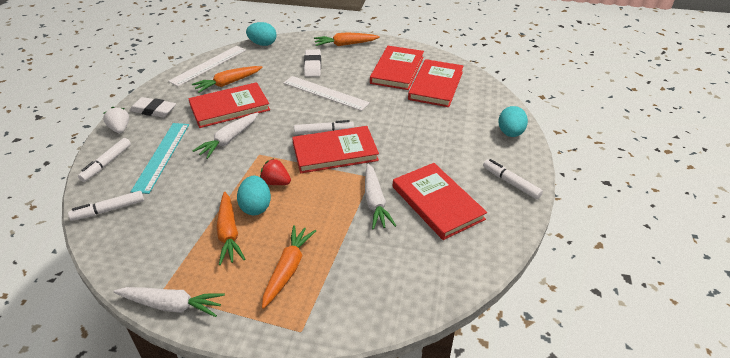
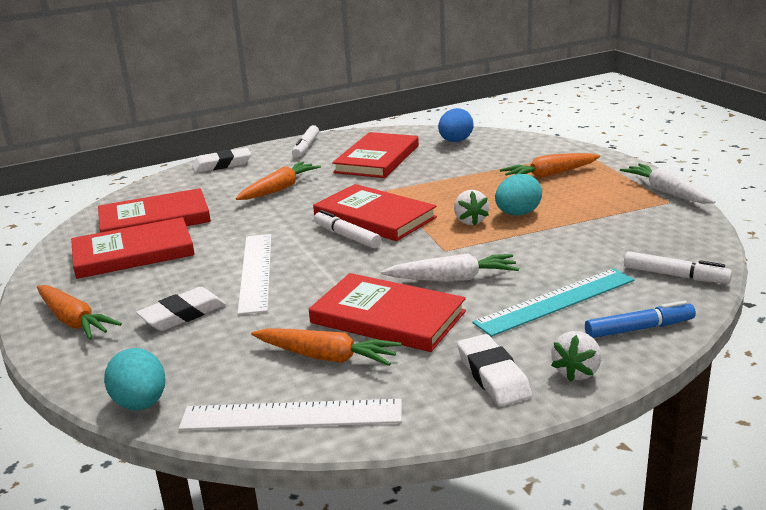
camera: 125 degrees left, 15 degrees down
white marker [78,138,131,182] -> blue marker [585,301,696,338]
orange carrot [217,192,245,265] -> orange carrot moved to [236,161,321,200]
red strawberry [260,159,291,185] -> white strawberry [454,190,489,225]
white carrot [365,164,396,230] -> none
turquoise egg [499,106,528,137] -> white eraser [192,148,251,173]
none -> blue egg [438,108,474,142]

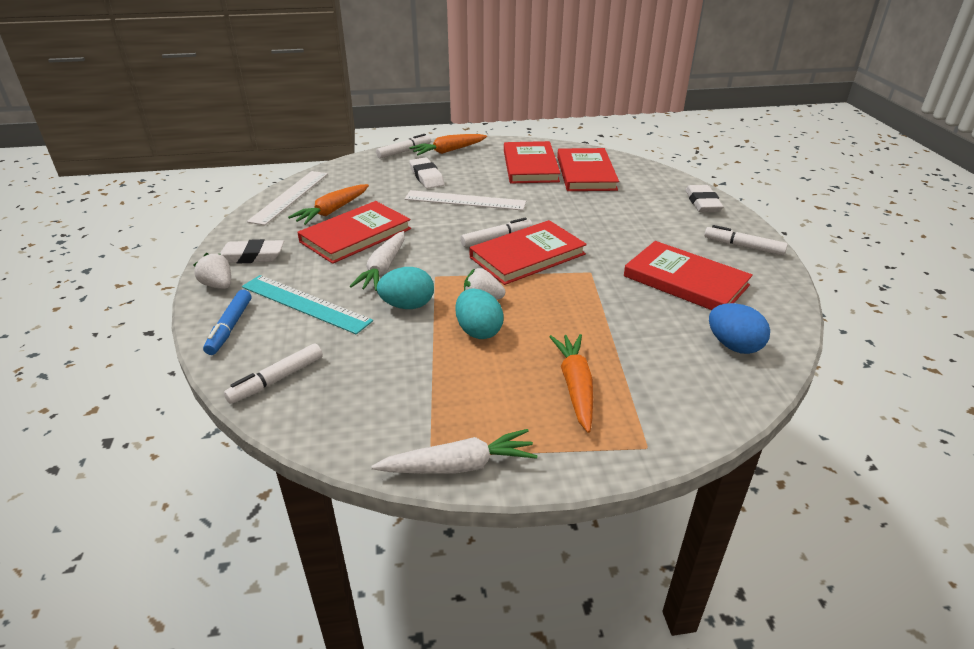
camera: 105 degrees right, 10 degrees up
turquoise egg [104,348,165,410] -> turquoise egg moved to [377,267,434,309]
orange carrot [236,161,321,200] -> none
turquoise ruler [472,268,635,337] -> turquoise ruler turned 45 degrees counterclockwise [242,275,373,334]
none -> white marker [376,134,431,159]

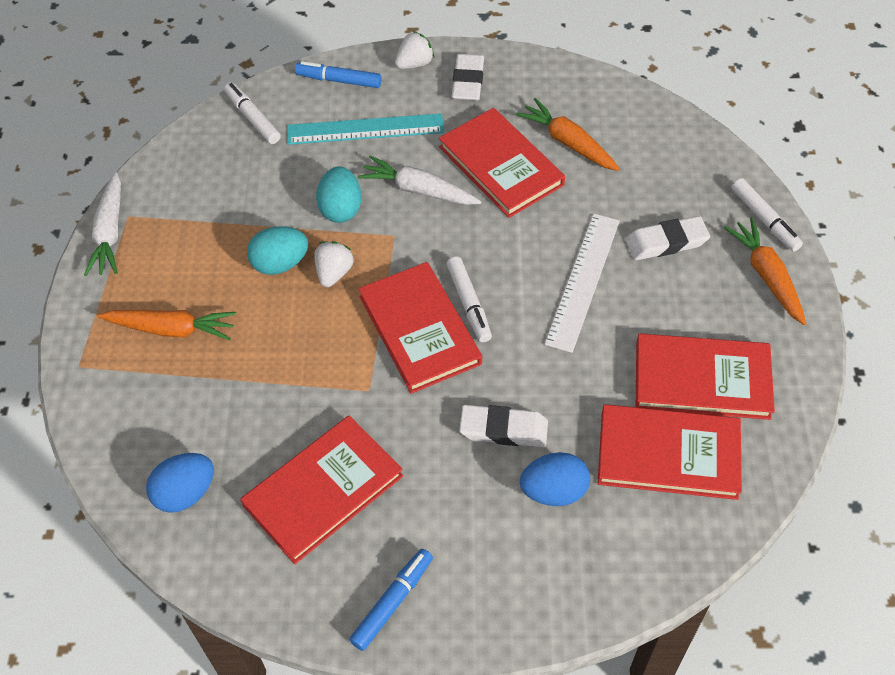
camera: 100 degrees right, 20 degrees up
turquoise ruler [242,275,373,334] -> turquoise ruler turned 45 degrees clockwise [287,113,444,145]
white ruler [247,171,328,225] -> none
white eraser [685,185,724,212] -> white eraser moved to [459,405,548,447]
white marker [704,225,788,256] -> blue marker [349,549,433,651]
none -> blue egg [520,452,590,506]

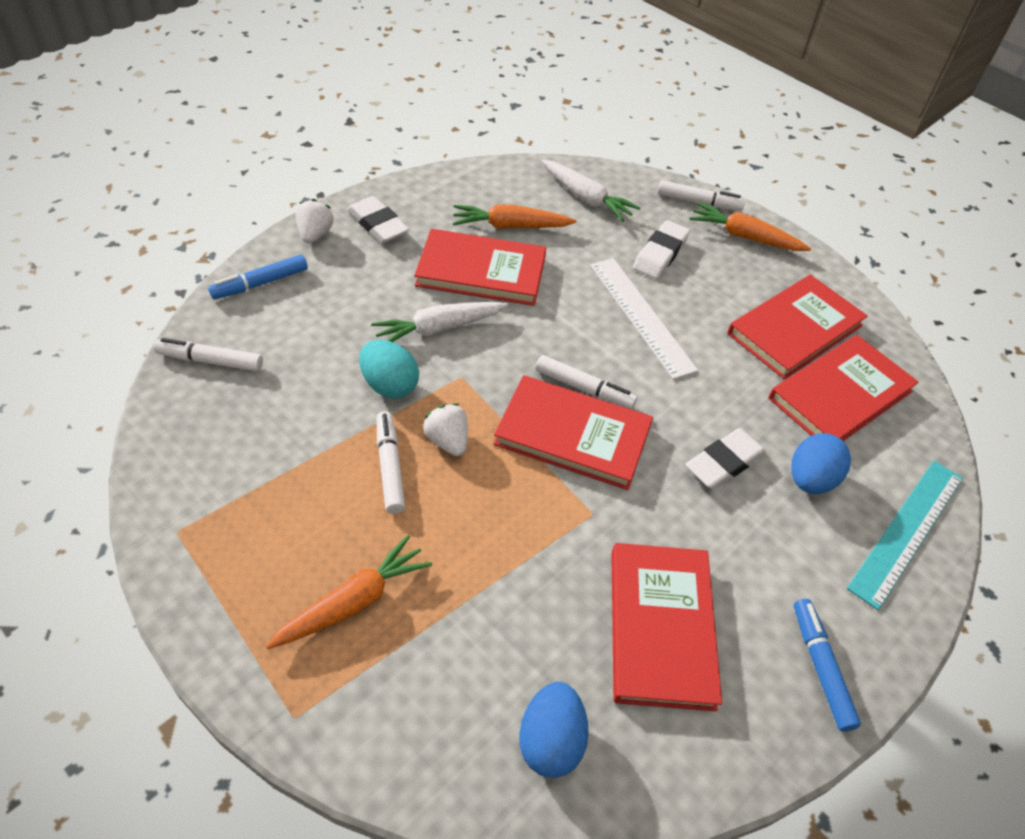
camera: 50 degrees left, 5 degrees down
white carrot [84,172,121,276] -> white carrot moved to [541,160,641,222]
turquoise egg [247,226,308,275] -> white marker [377,411,405,514]
turquoise ruler [287,113,444,145] -> turquoise ruler moved to [847,461,963,610]

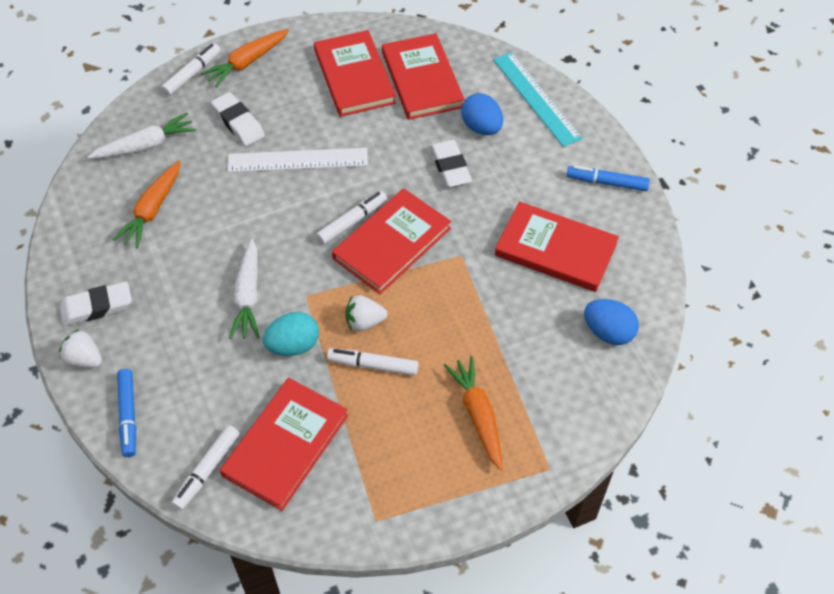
camera: 65 degrees left, 5 degrees up
red book [414,229,546,306] -> red book moved to [220,378,348,511]

